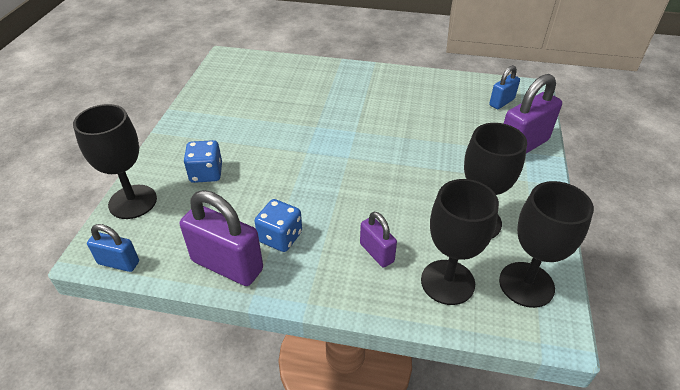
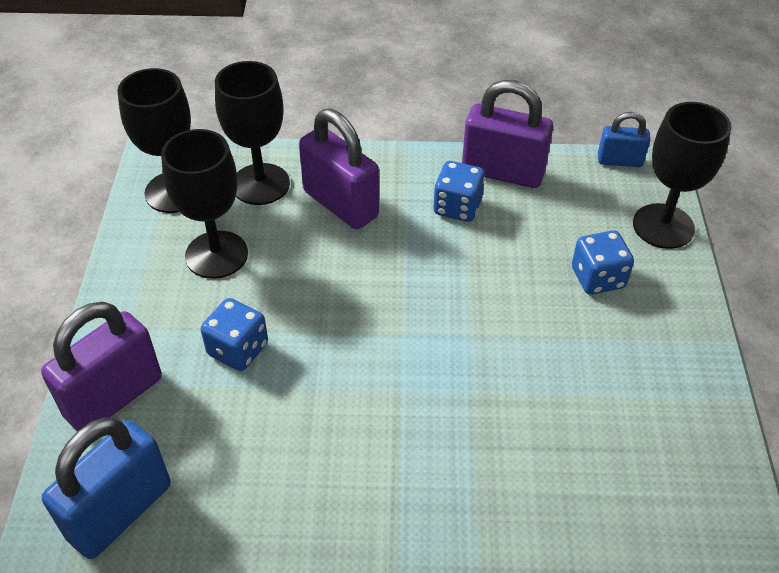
camera: 170 degrees right, 5 degrees up
purple padlock [360,212,397,268] -> purple padlock [299,109,379,229], size x1.78
blue padlock [489,65,520,109] -> blue padlock [42,417,171,559], size x1.78
none -> blue dice [201,298,268,371]

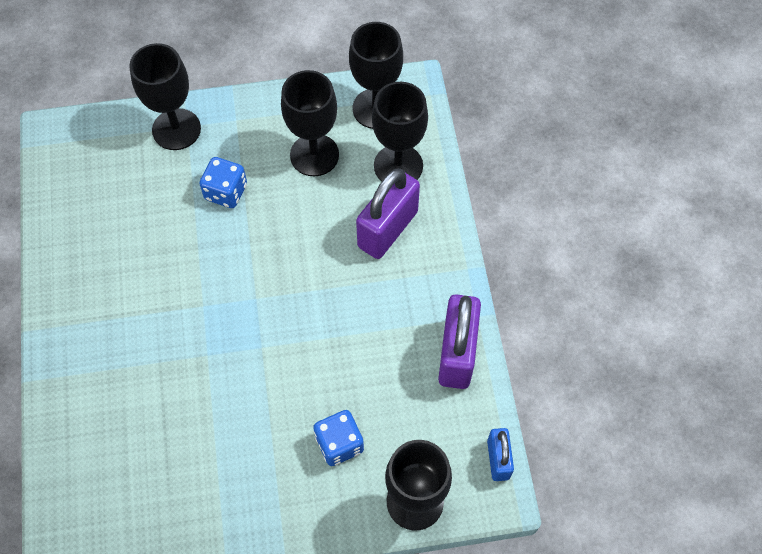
camera: 80 degrees right, 15 degrees up
purple padlock [41,302,162,431] -> black goblet [129,43,201,150]
blue padlock [42,417,171,559] -> none
blue dice [433,161,485,222] -> none

